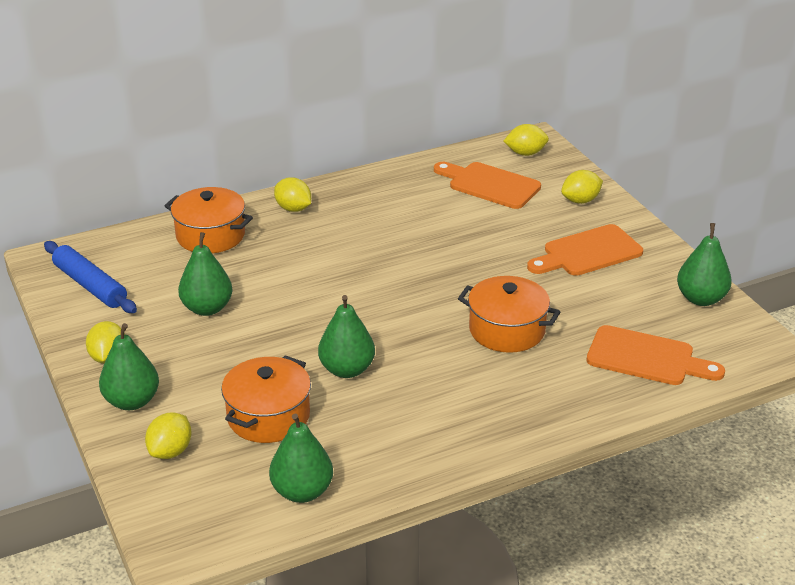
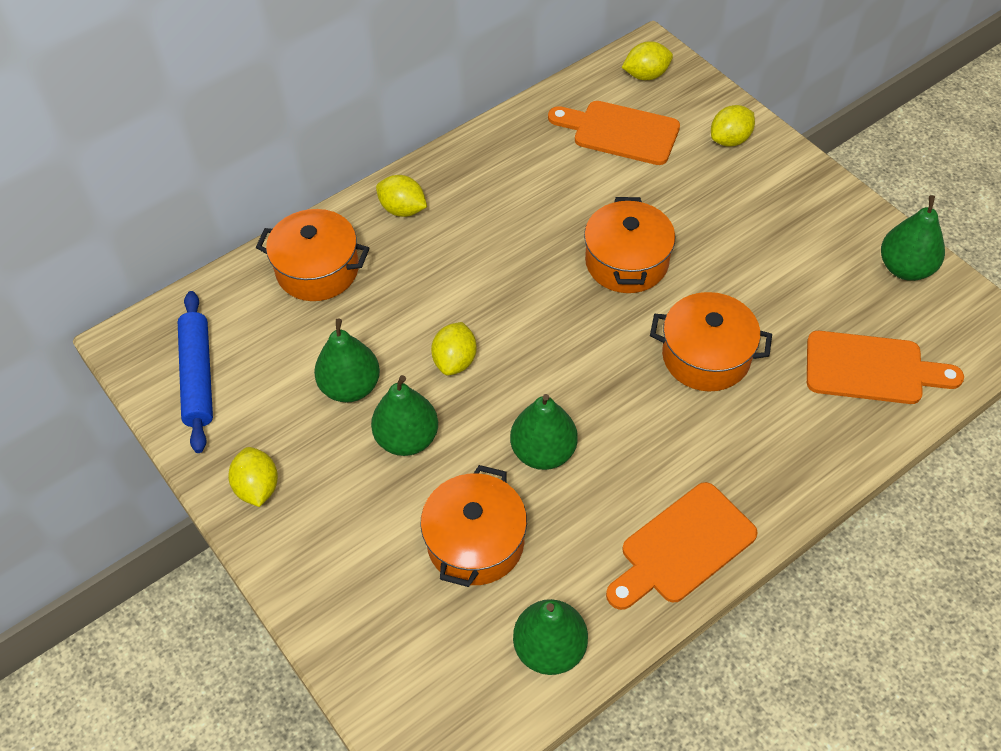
camera: 10 degrees left, 20 degrees up
blue rolling pin [44,241,137,313] -> blue rolling pin turned 45 degrees clockwise [178,291,213,453]
green pear [99,323,159,410] -> green pear moved to [371,375,438,456]
yellow lemon [145,412,192,459] -> yellow lemon moved to [431,322,477,375]
orange cutting board [527,224,643,276] -> orange cutting board moved to [606,482,758,610]
none -> orange pot [584,197,676,293]

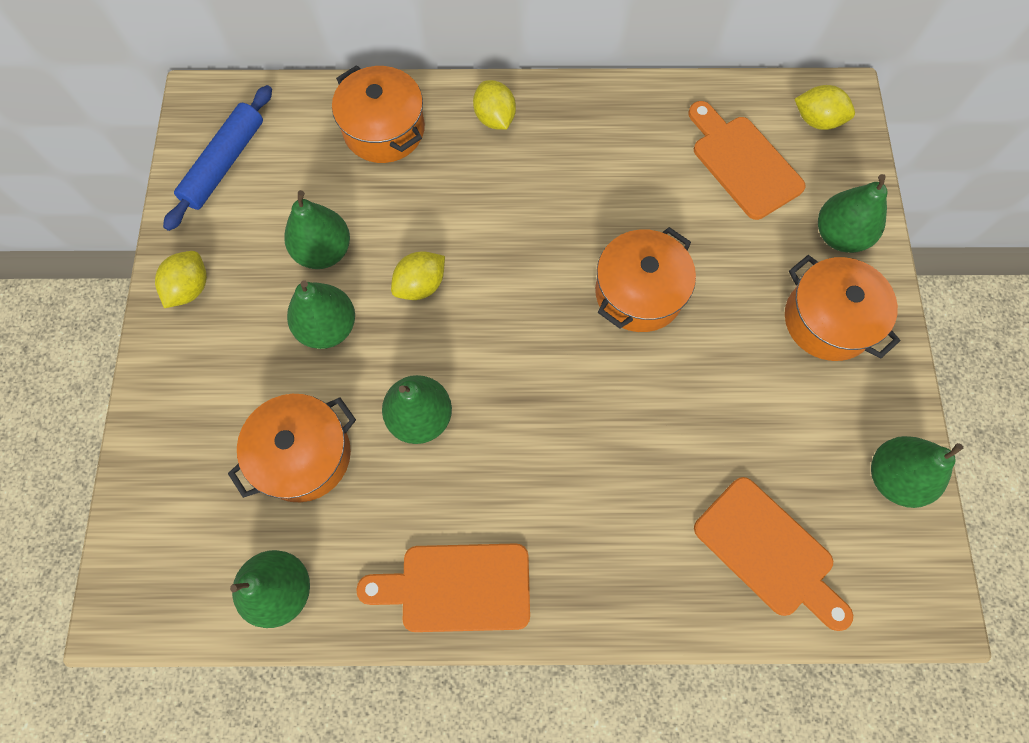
camera: 35 degrees right, 15 degrees up
orange pot [650,292,772,392] -> orange pot moved to [785,255,900,361]
yellow lemon [711,105,755,147] -> green pear [818,174,887,253]

